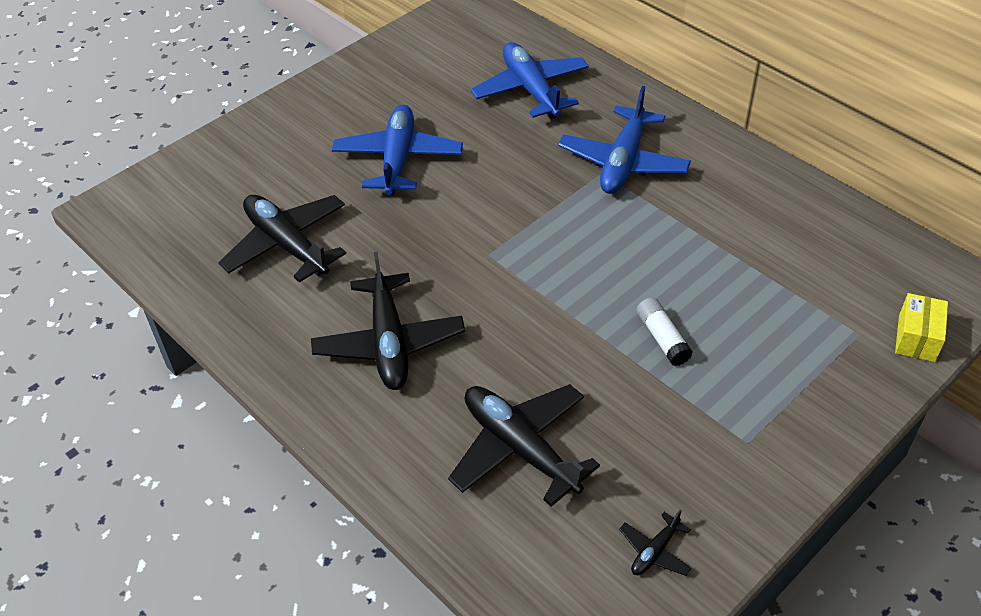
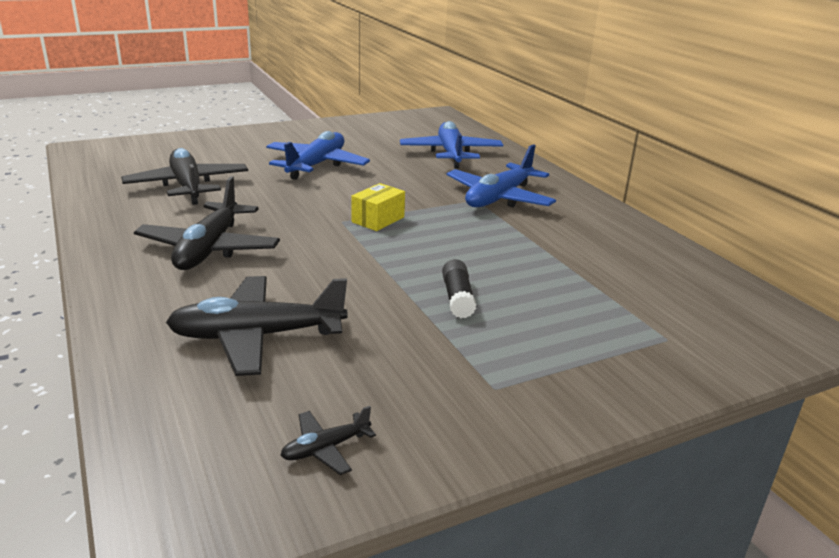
camera: 15 degrees right, 20 degrees down
black plane [448,384,600,507] -> black plane turned 75 degrees counterclockwise [166,276,348,376]
white glue stick [637,297,693,366] -> black glue stick [442,259,476,318]
yellow box [895,293,948,362] -> yellow box moved to [351,183,405,231]

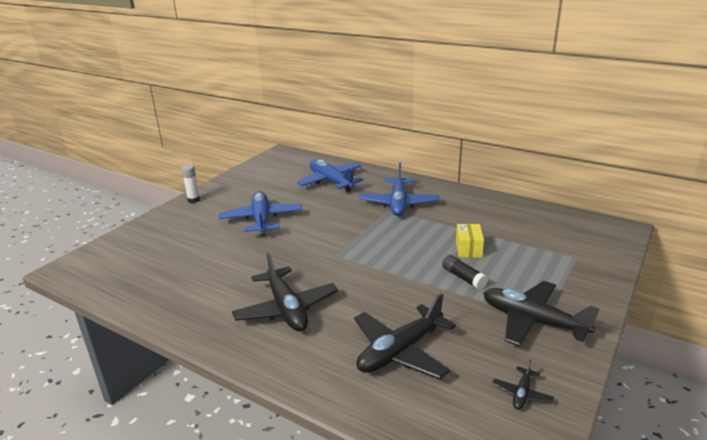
camera: 30 degrees left, 0 degrees up
black plane [121,148,248,205] -> black plane moved to [483,281,600,347]
yellow box [351,183,405,231] -> yellow box moved to [456,224,484,258]
none -> white glue stick [181,165,200,203]

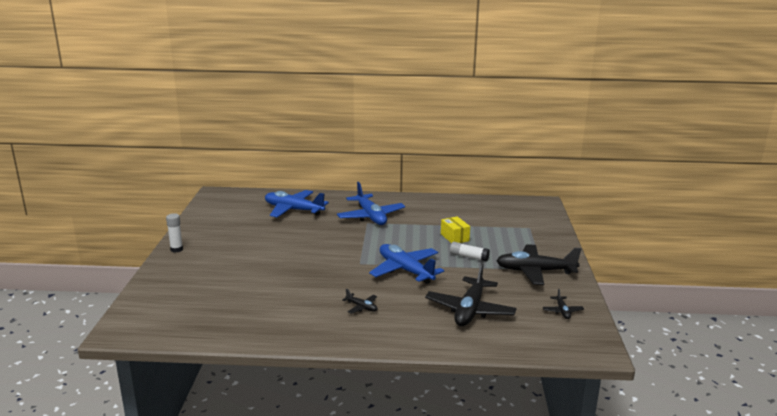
camera: 30 degrees left, 5 degrees down
blue plane [219,191,302,236] -> blue plane moved to [369,244,444,284]
black plane [232,252,338,331] -> black plane [342,289,378,314], size x0.45
black glue stick [442,255,488,290] -> white glue stick [450,242,490,261]

